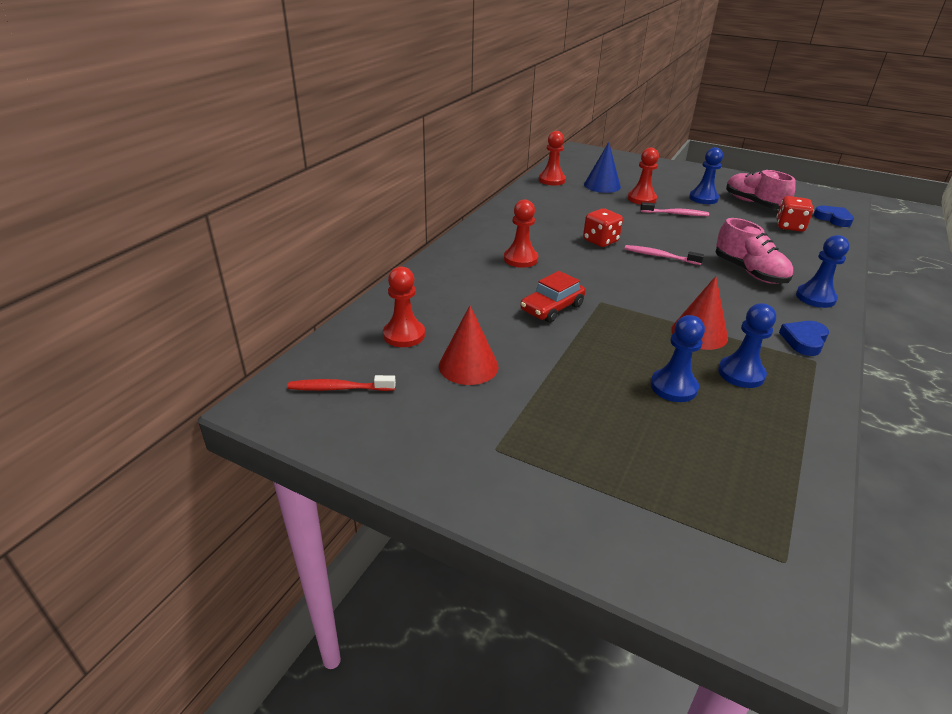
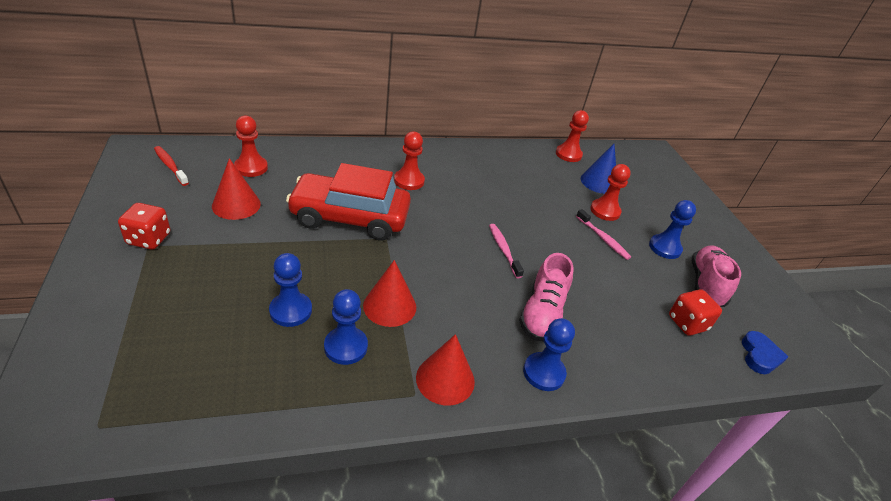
camera: 45 degrees right, 5 degrees up
red car [520,271,585,323] -> red car [286,163,411,240], size x1.89
red dice [583,208,623,247] -> red dice moved to [118,203,171,249]
blue heart [779,321,829,356] -> red cone [416,334,475,406]

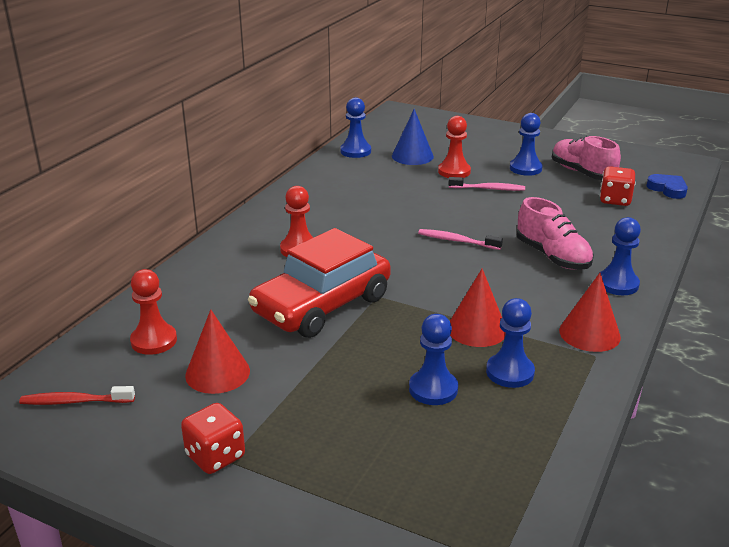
camera: 45 degrees left, 10 degrees down
red pawn [556,110,589,162] -> blue pawn [340,97,371,158]

